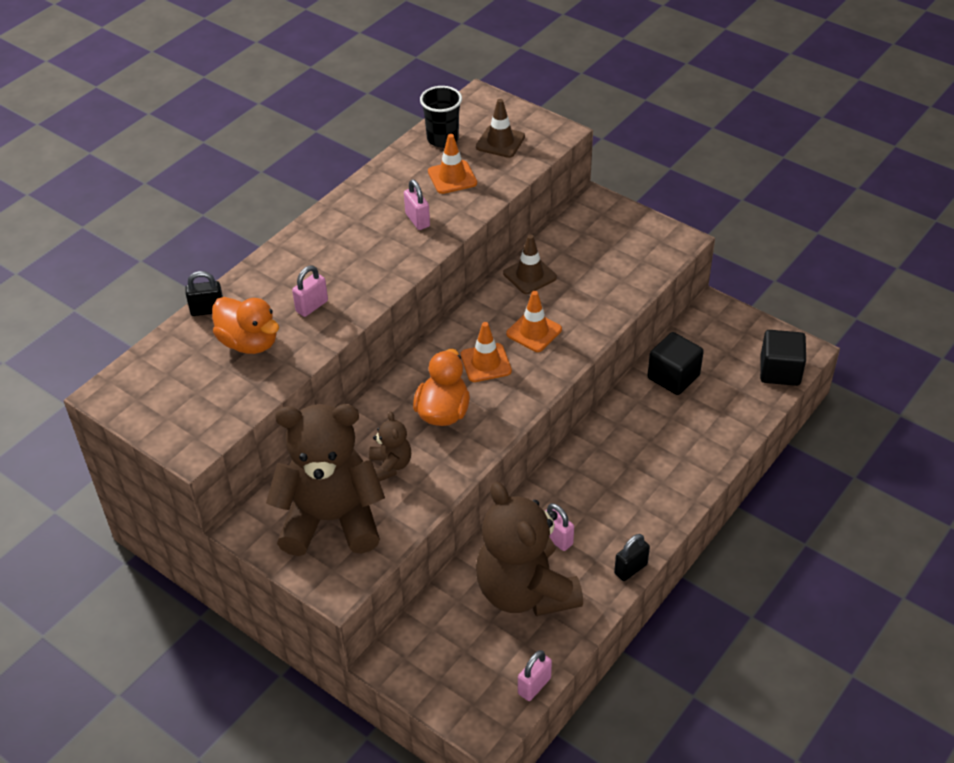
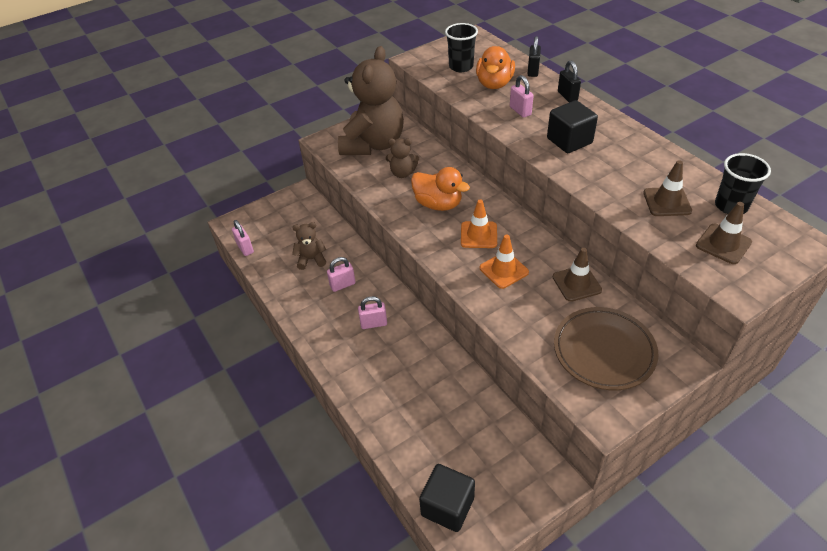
camera: 110 degrees right, 0 degrees up
orange duck [212,297,279,354] -> orange duck turned 45 degrees counterclockwise [476,46,515,89]
pink padlock [404,179,430,230] -> pink padlock moved to [358,296,387,329]
orange traffic cone [428,134,477,194] -> brown traffic cone [643,160,692,216]
brown teddy bear [476,482,583,616] -> brown teddy bear [292,222,326,270], size x0.44
black padlock [614,534,650,581] -> black padlock moved to [558,61,581,102]
black cube [647,332,704,395] -> black cube moved to [547,100,598,153]
none -> black cup [445,23,478,72]
none -> brown plate [554,307,659,390]

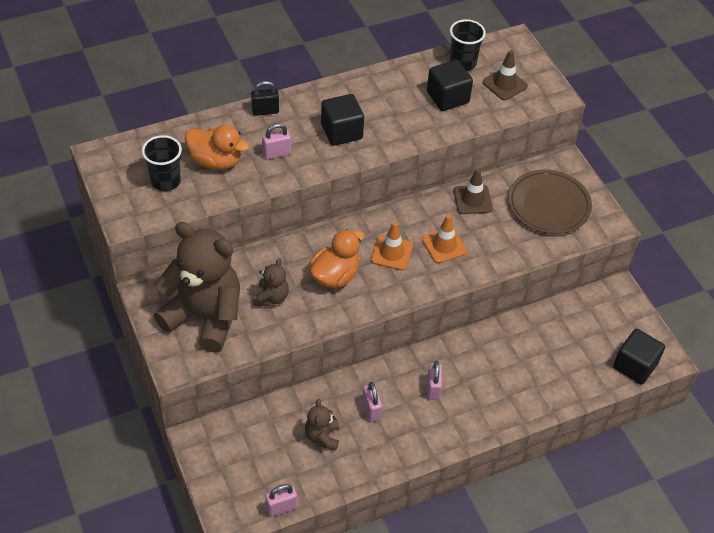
camera: 85 degrees left, 5 degrees up
black padlock [527,36,541,77] -> none
brown traffic cone [643,160,692,216] -> black cube [427,60,473,111]

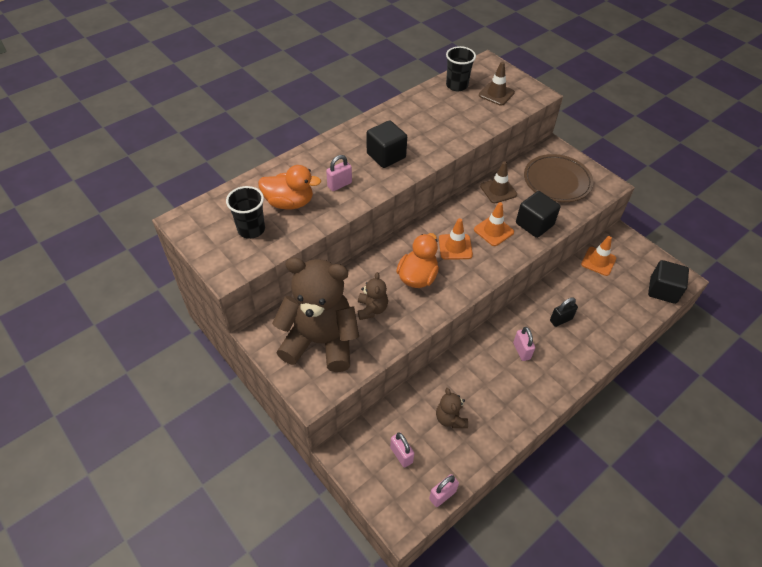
camera: 15 degrees left, 0 degrees up
black padlock [251,81,279,116] -> black padlock moved to [550,298,578,327]
pink padlock [362,382,382,422] -> pink padlock moved to [390,432,414,468]
black cube [427,60,473,111] -> black cube moved to [516,191,561,238]
none -> orange traffic cone [581,236,616,276]

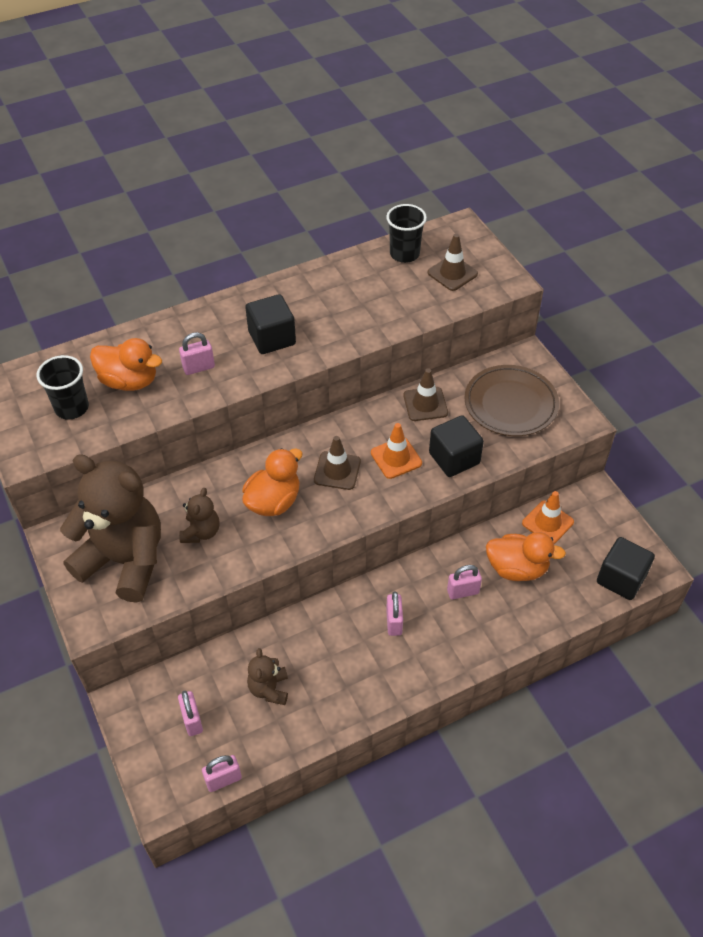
camera: 15 degrees right, 0 degrees up
orange traffic cone [439,218,473,260] -> brown traffic cone [314,436,361,490]
black padlock [550,298,578,327] -> pink padlock [447,565,482,600]
none -> orange duck [486,532,566,581]

